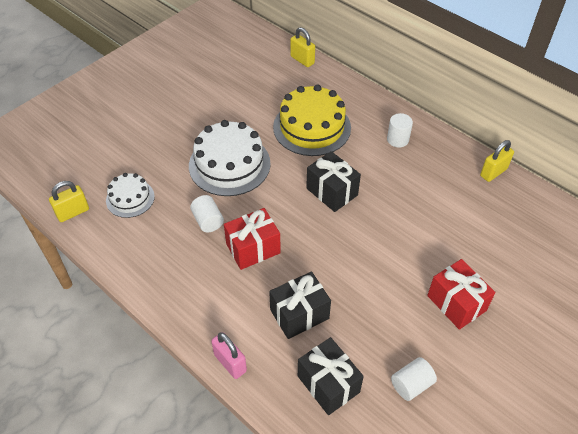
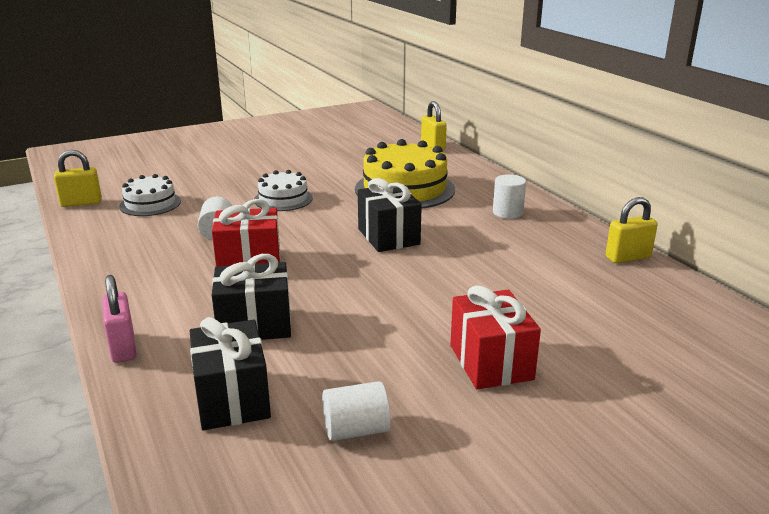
camera: 20 degrees right, 25 degrees down
white cake [189,120,271,196] -> white cake [254,170,313,211], size x0.56

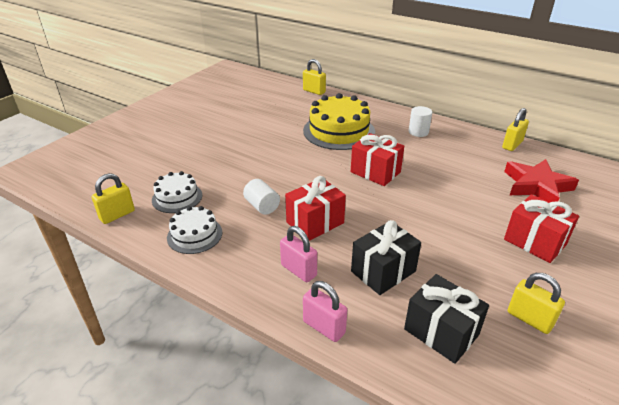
camera: 30 degrees left, 10 degrees up
white cake [254,170,313,211] -> white cake moved to [167,206,222,254]
white cylinder [322,381,391,441] -> yellow padlock [508,273,565,334]
black gift [358,178,422,252] -> red gift [351,133,404,186]
none -> pink padlock [280,226,317,282]
none -> red star [504,159,579,202]

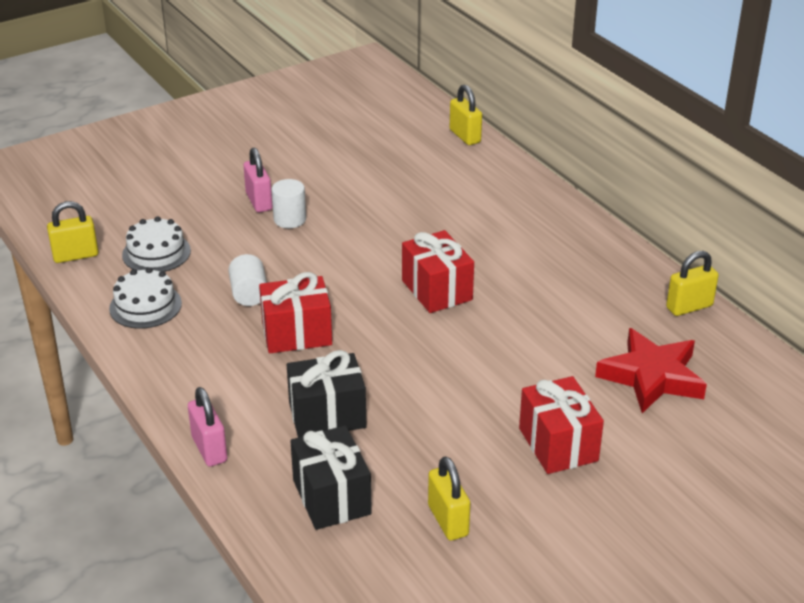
camera: 25 degrees right, 0 degrees up
pink padlock [280,226,317,282] -> pink padlock moved to [244,147,272,213]
yellow cake [303,93,375,150] -> none
white cylinder [409,106,432,137] -> white cylinder moved to [271,179,306,228]

